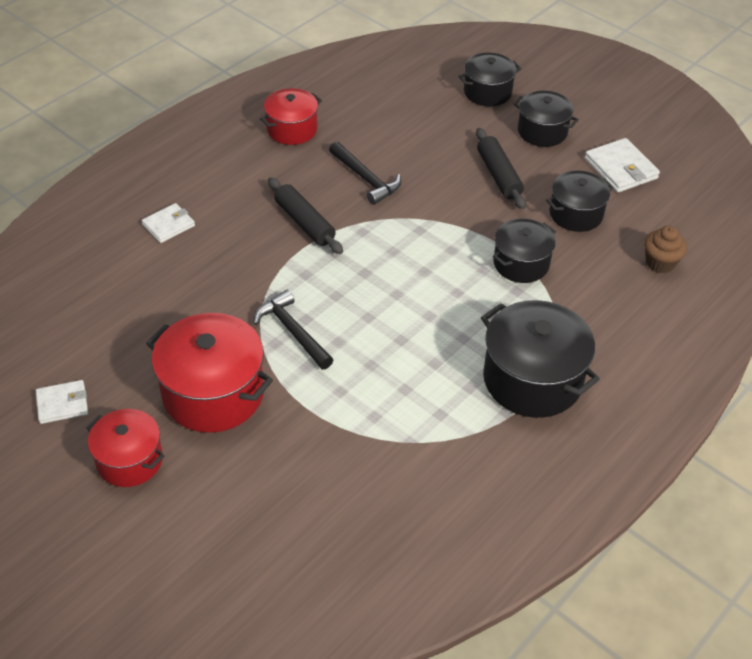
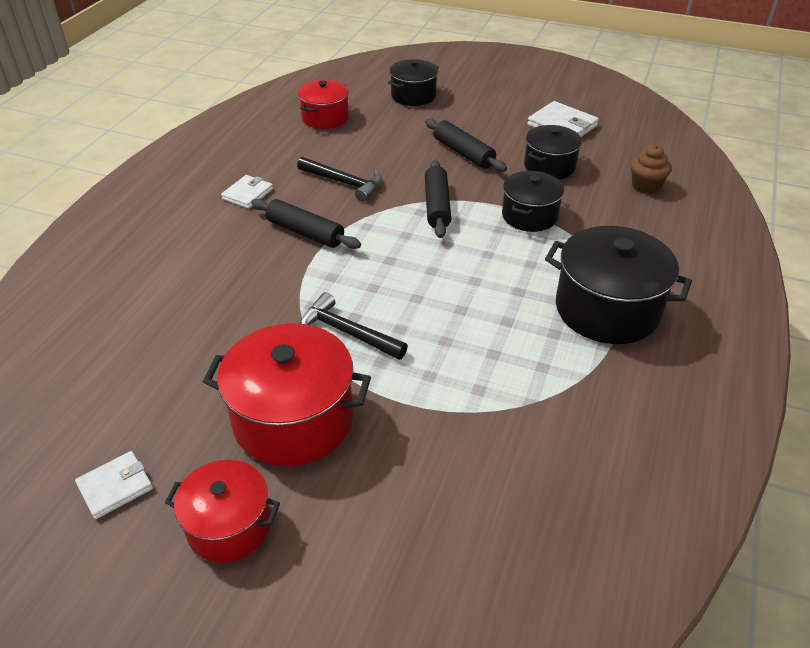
camera: 20 degrees left, 5 degrees down
white wallet [142,203,195,243] -> white wallet moved to [221,175,273,209]
red pot [260,88,322,145] -> red pot moved to [298,80,349,129]
black pot [513,91,579,147] -> none
none -> black rolling pin [425,160,451,238]

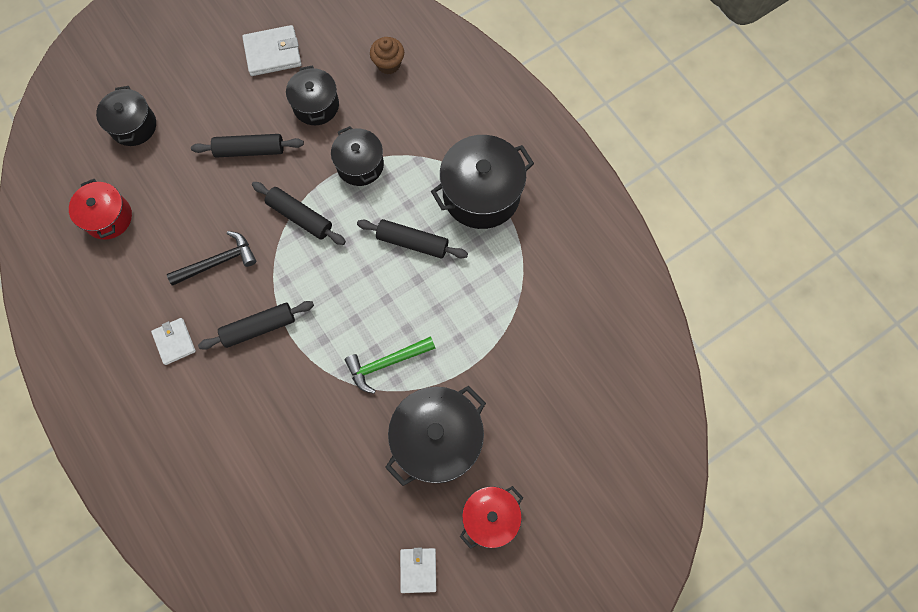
camera: 55 degrees left, 30 degrees up
red pot [203,323,371,466] -> black pot [385,385,486,486]
black hammer [300,292,408,360] -> green hammer [345,337,436,394]
none -> black rolling pin [357,219,468,258]

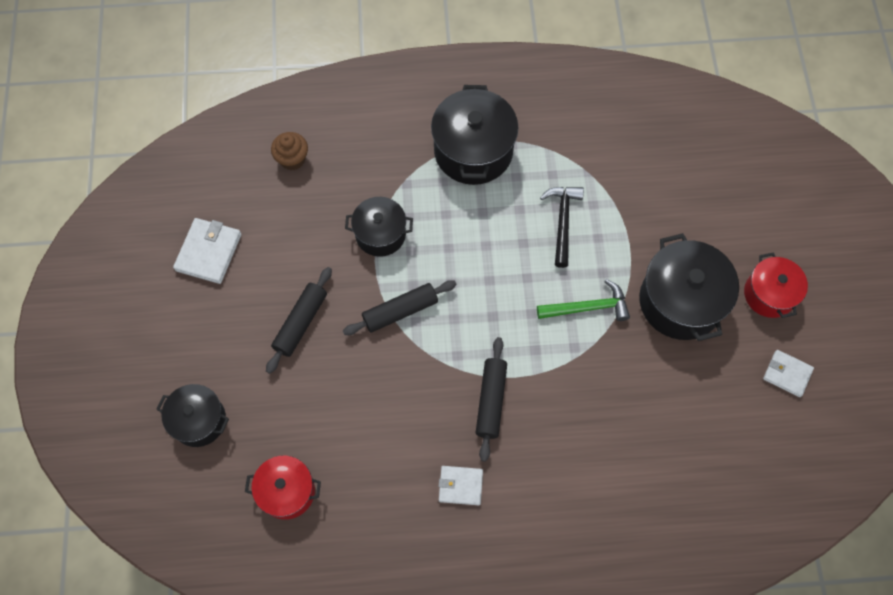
camera: 60 degrees left, 5 degrees down
black hammer [167,231,256,286] -> black hammer moved to [540,187,584,268]
black pot [286,65,339,125] -> none
green hammer [345,337,436,394] -> green hammer turned 105 degrees counterclockwise [537,279,630,321]
black rolling pin [357,219,468,258] -> none

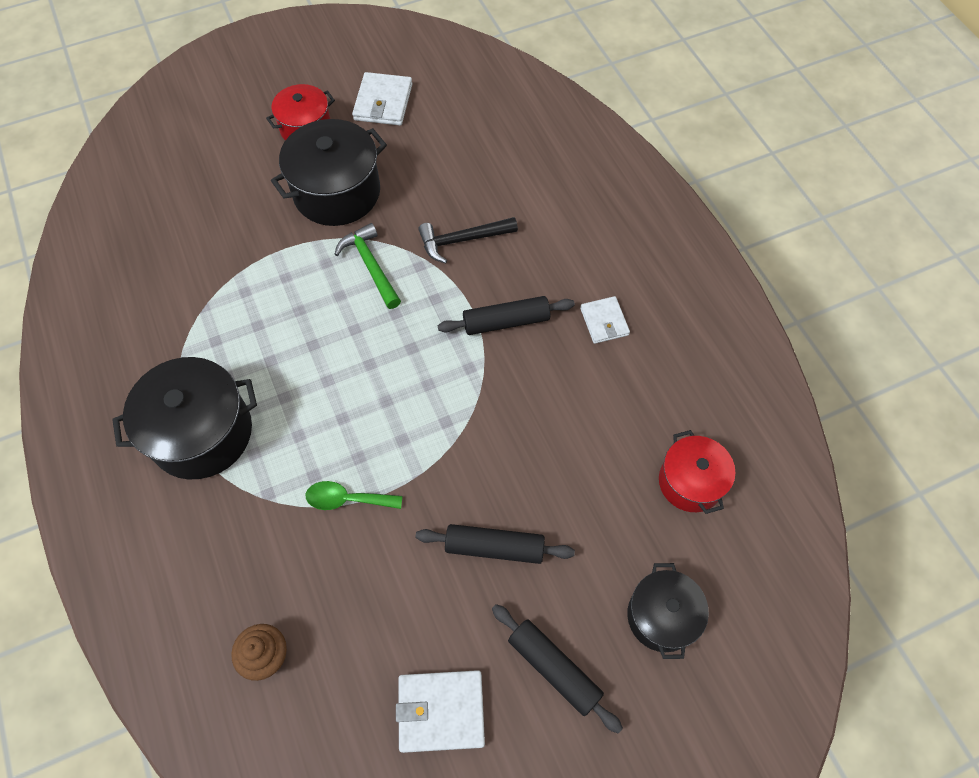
camera: 110 degrees left, 5 degrees down
black rolling pin [343,280,456,335] -> black rolling pin moved to [492,604,623,734]
black pot [345,197,413,257] -> green spoon [306,481,403,510]
black hammer [540,187,584,268] -> black hammer moved to [418,217,518,263]
white wallet [763,350,814,397] -> white wallet [352,72,412,125], size x1.52

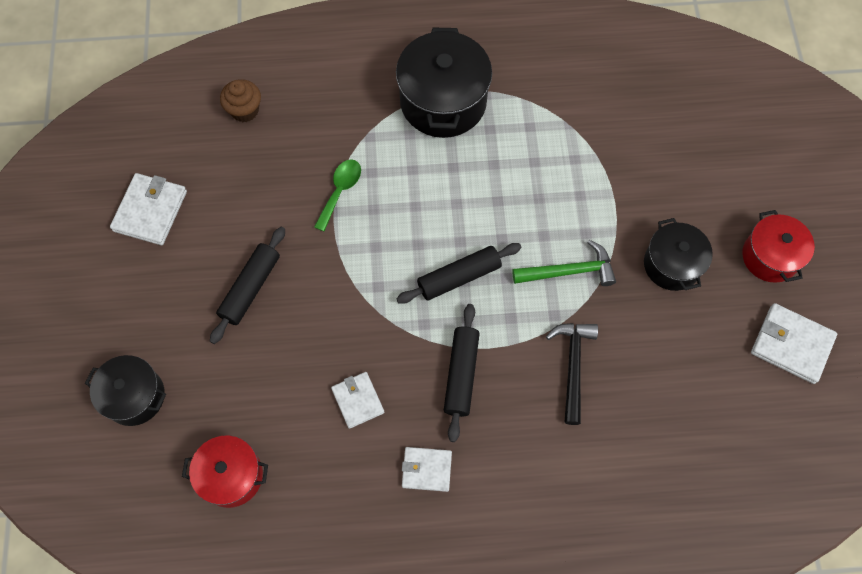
camera: 110 degrees right, 5 degrees up
black pot [271,119,387,226] -> black pot [644,218,713,291], size x0.62
black rolling pin [492,604,623,734] -> black rolling pin moved to [396,243,521,304]
none -> white wallet [331,372,384,429]

